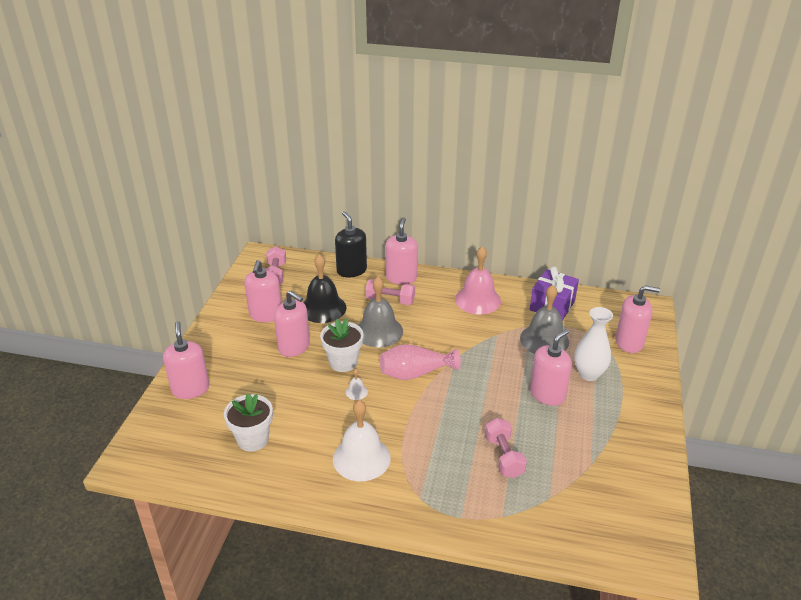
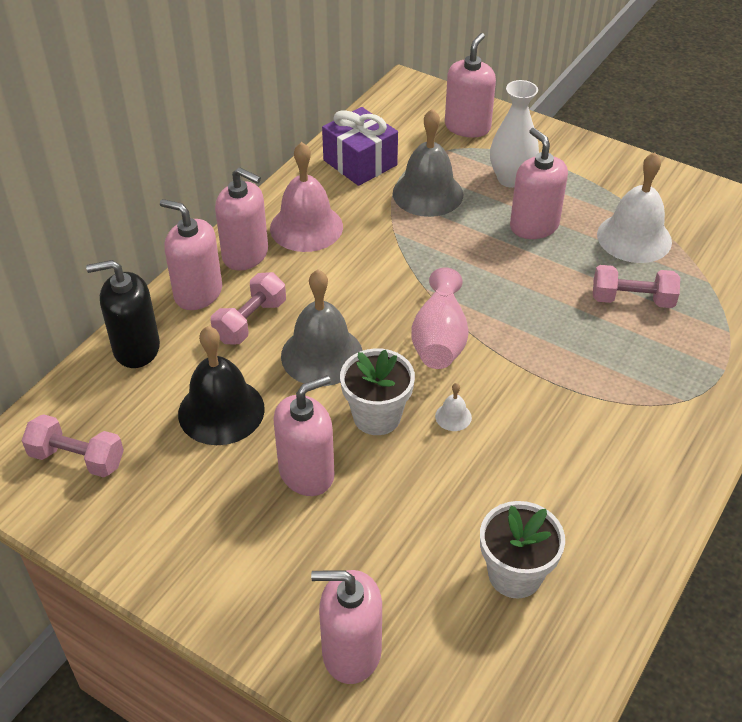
camera: 70 degrees left, 10 degrees up
pink soap dispenser [244,260,282,322] -> pink soap dispenser moved to [215,167,268,271]
white bell [333,400,391,481] -> white bell moved to [597,152,672,263]

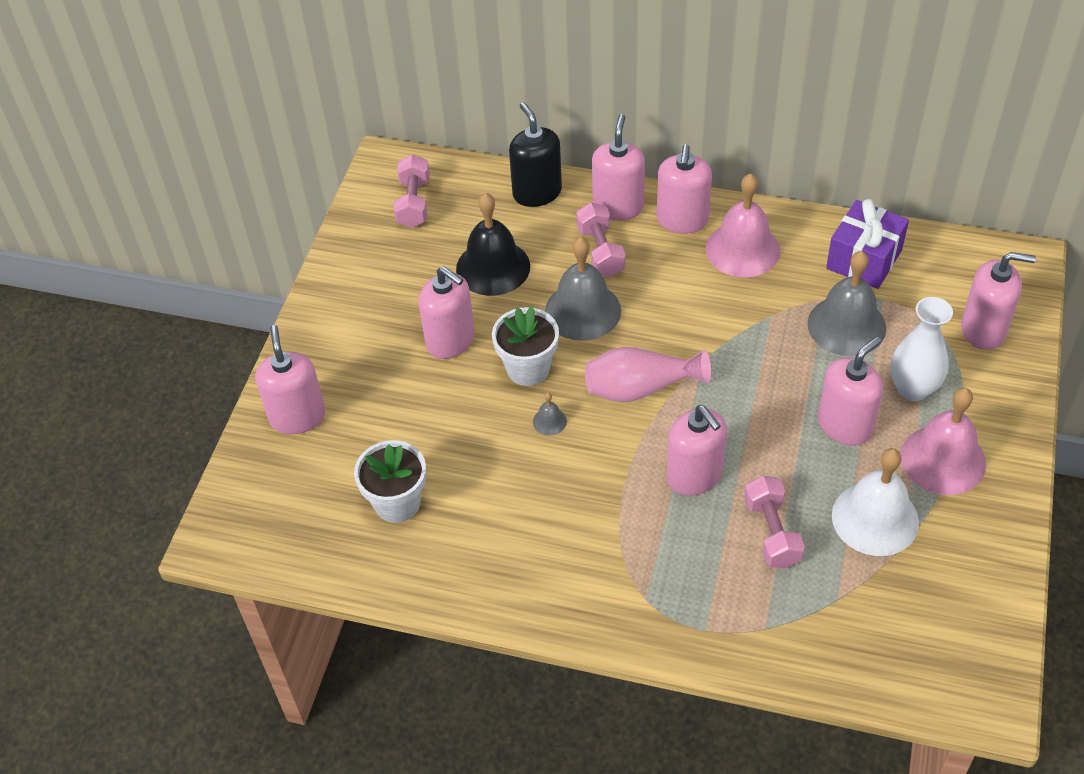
camera: 75 degrees right, 5 degrees up
pink dumbbell [211,272,286,344] -> pink dumbbell turned 60 degrees clockwise [576,202,626,277]
white bell [435,383,472,431] -> grey bell [533,392,567,436]
none -> pink soap dispenser [667,405,727,496]
none -> pink bell [901,388,986,495]

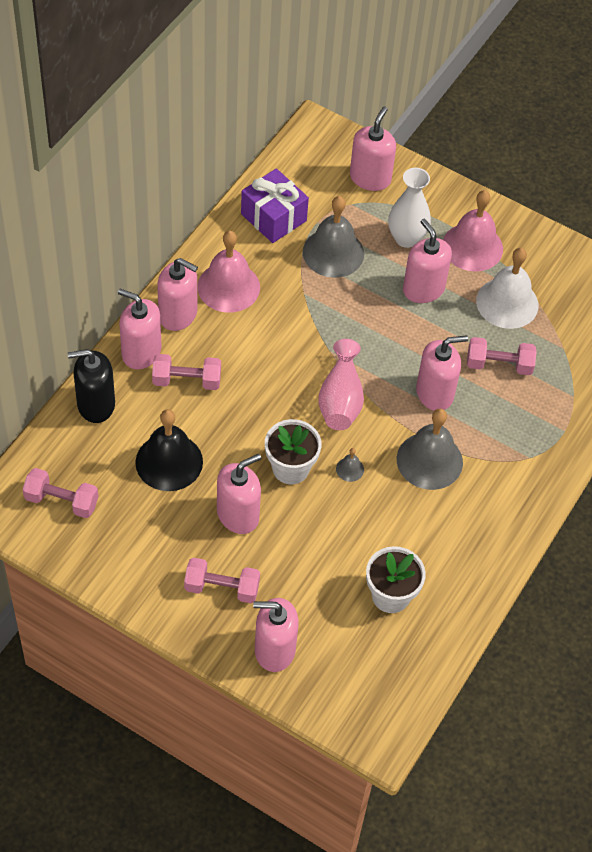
camera: 80 degrees left, 5 degrees up
grey bell [545,237,621,341] -> grey bell moved to [397,409,463,490]
none -> pink dumbbell [184,558,260,603]

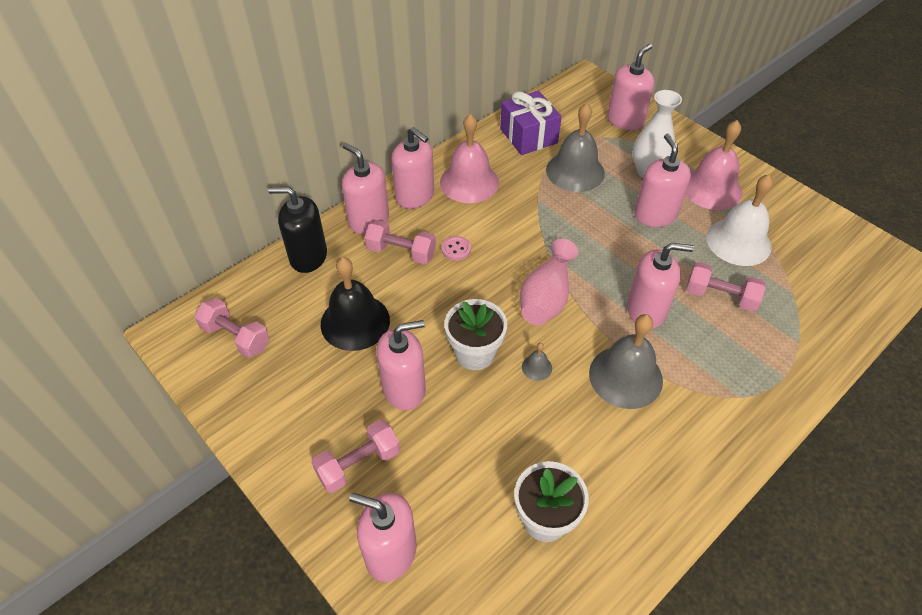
camera: 20 degrees right, 5 degrees down
pink dumbbell [184,558,260,603] -> pink dumbbell turned 60 degrees counterclockwise [311,420,400,493]
none -> pink button [442,236,471,261]

